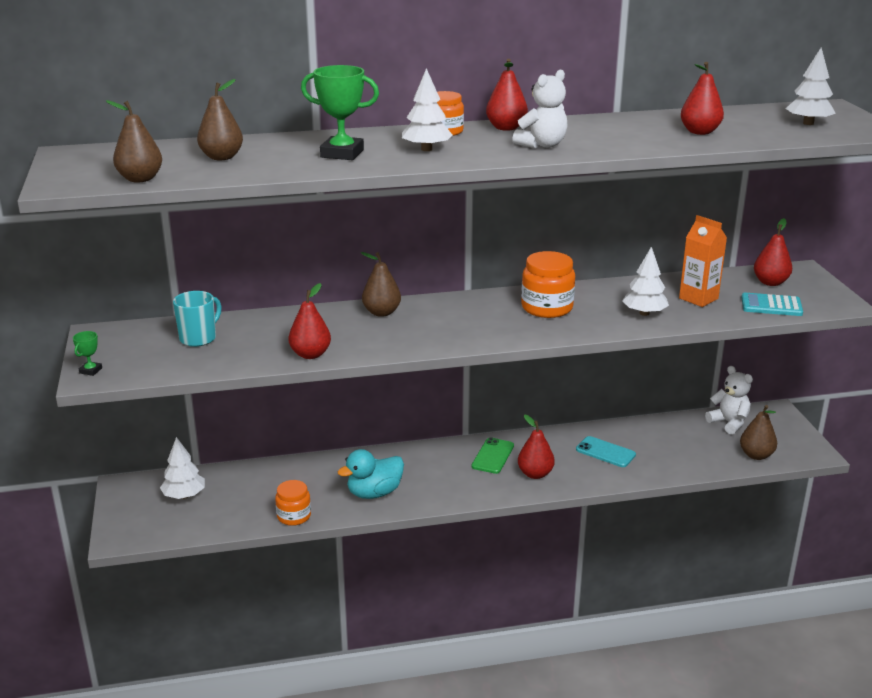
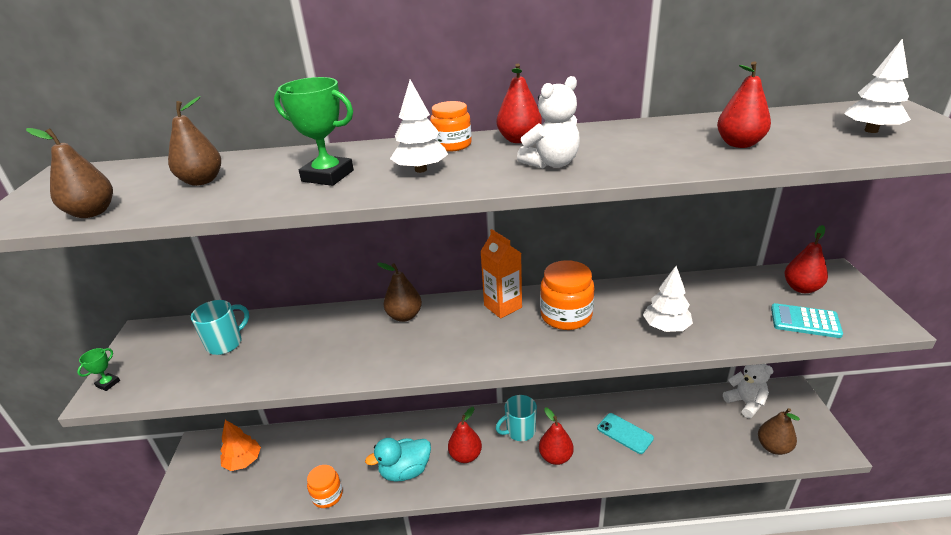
camera: 10 degrees right, 5 degrees up
white tree [160,437,205,499] -> orange tree [220,420,261,471]
red pear [288,283,331,359] -> red pear moved to [448,407,482,463]
green phone [472,437,514,474] -> turquoise mug [496,395,537,441]
orange carton [679,215,727,307] -> orange carton moved to [480,229,522,318]

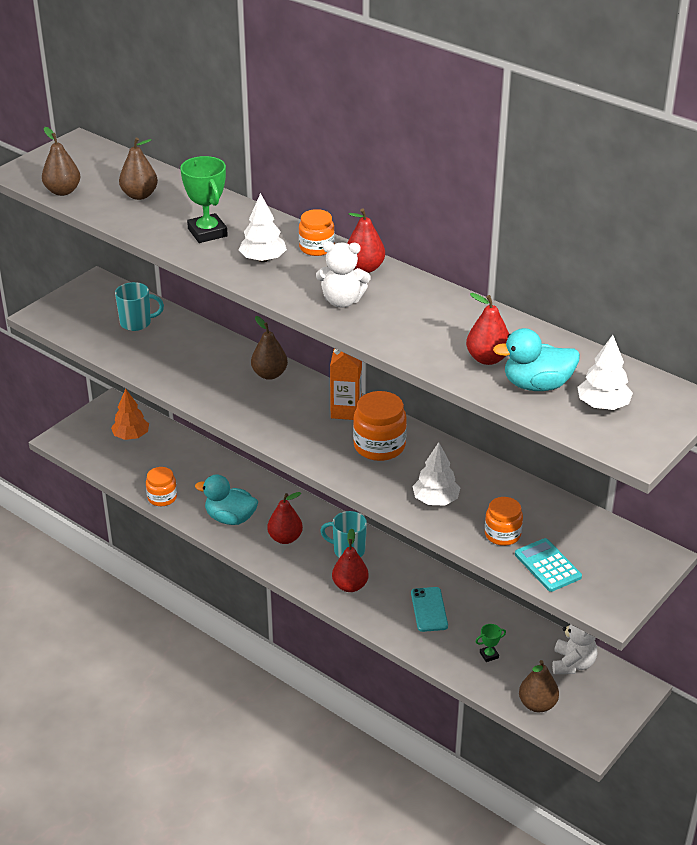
camera: 40 degrees right, 5 degrees up
green trophy [77,348,120,391] -> green trophy moved to [476,624,506,662]
red pear [785,225,828,293] -> none
none -> orange jar [485,497,523,546]
none -> turquoise duck [493,328,580,391]

